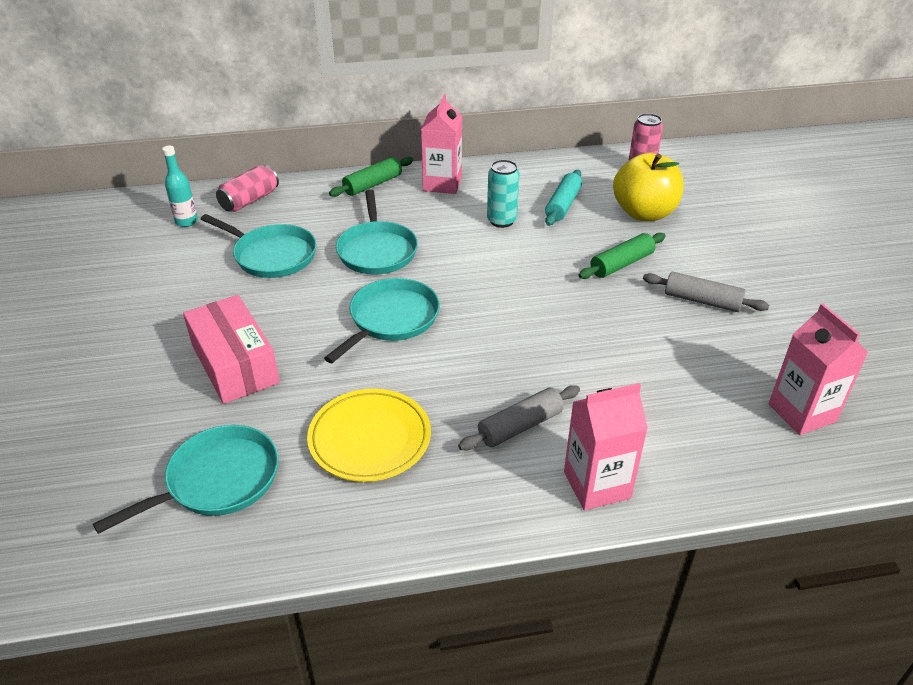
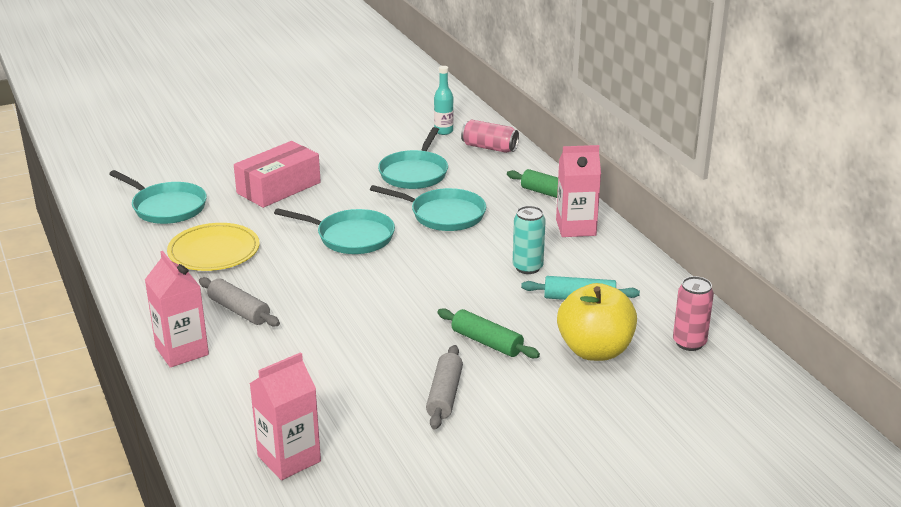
camera: 75 degrees right, 10 degrees down
turquoise pan [336,189,418,275] -> turquoise pan turned 135 degrees counterclockwise [370,185,486,231]

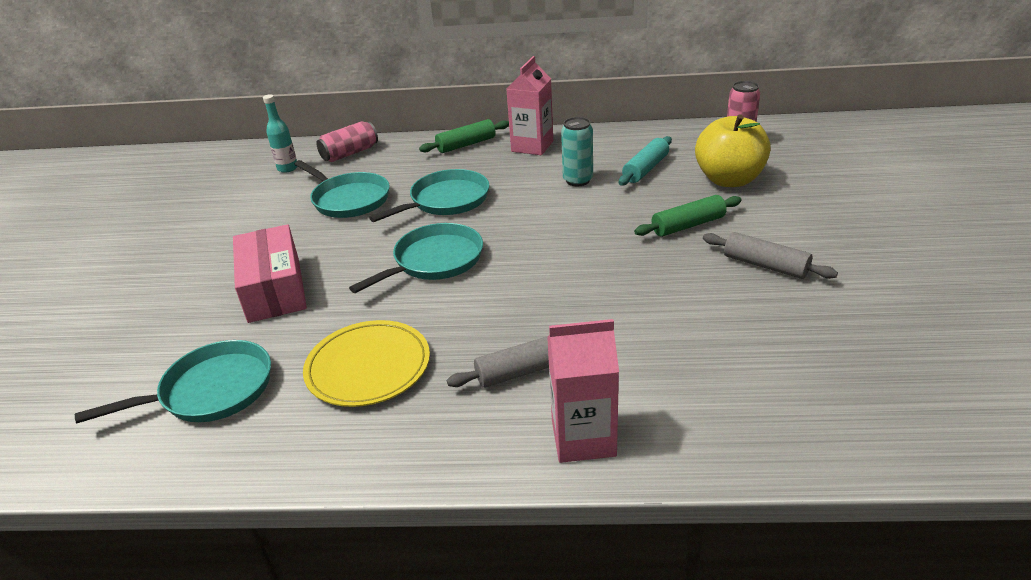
camera: 60 degrees left, 5 degrees up
pink carton [250,352,321,480] -> none

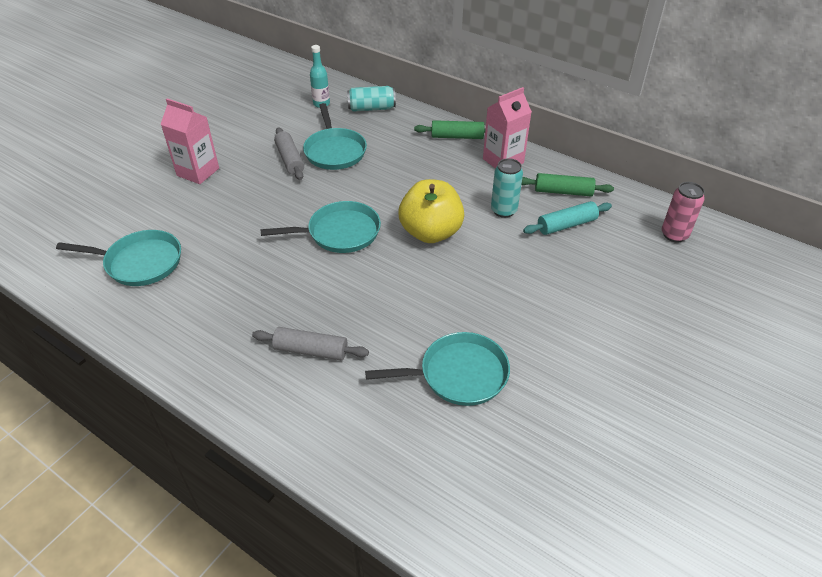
camera: 30 degrees right, 10 degrees up
pink box [233,224,307,323] -> none
yellow plate [303,320,430,407] -> none
pink can [316,121,378,162] -> turquoise can [347,86,396,112]
turquoise pan [369,169,490,222] -> turquoise pan moved to [365,332,510,406]
pink carton [547,319,619,463] -> pink carton moved to [160,98,219,184]
green rolling pin [634,195,741,237] -> green rolling pin moved to [521,173,614,197]
yellow apple [695,114,771,187] -> yellow apple moved to [399,179,464,243]
grey rolling pin [703,232,838,279] -> grey rolling pin moved to [274,127,304,180]

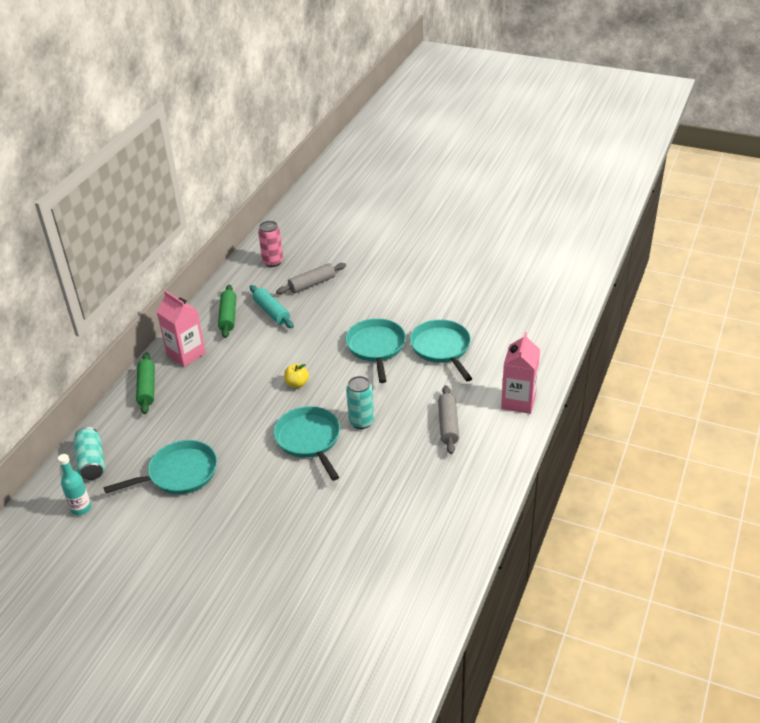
camera: 100 degrees left, 5 degrees down
turquoise pan [56,230,181,286] -> turquoise pan moved to [345,318,406,383]
pink carton [160,98,219,184] -> pink carton moved to [501,332,540,414]
grey rolling pin [274,127,304,180] -> grey rolling pin moved to [276,263,346,294]
yellow apple [399,179,464,243] -> yellow apple [284,364,309,388], size x0.45
turquoise can [491,158,523,218] -> turquoise can moved to [346,376,374,429]

